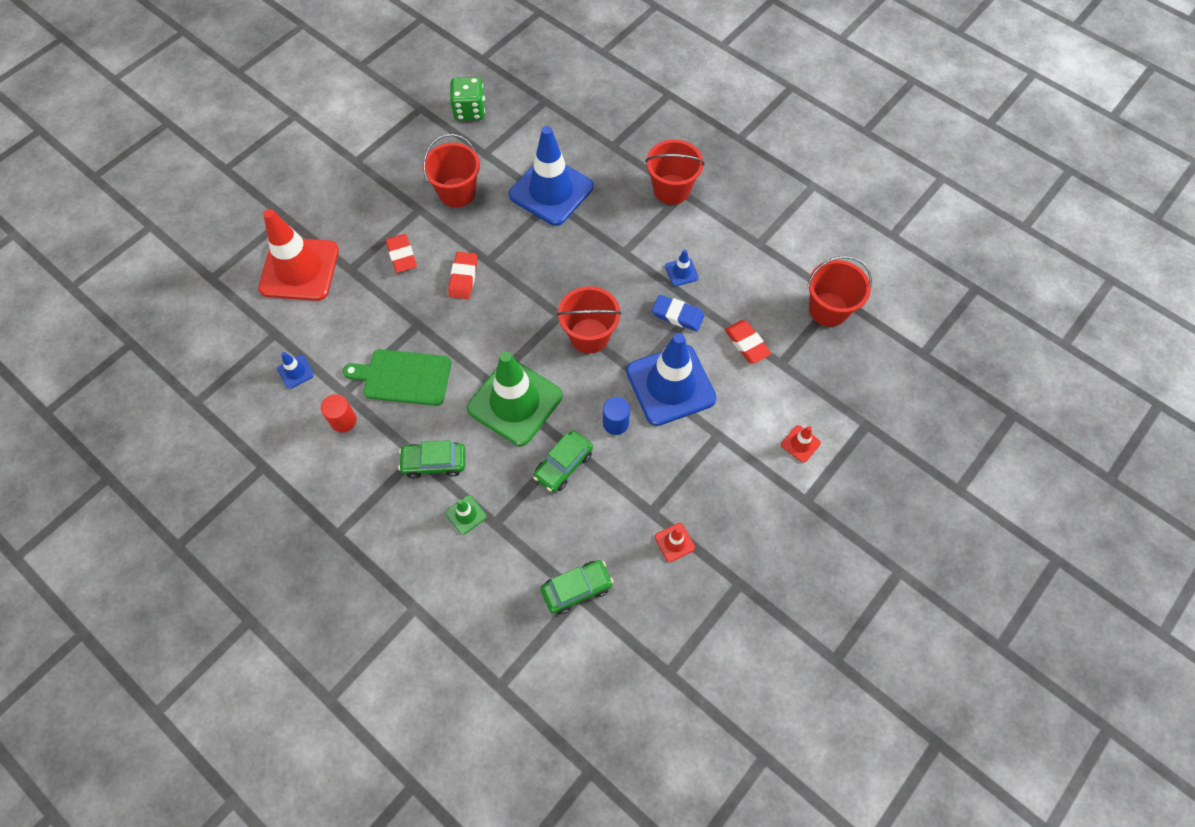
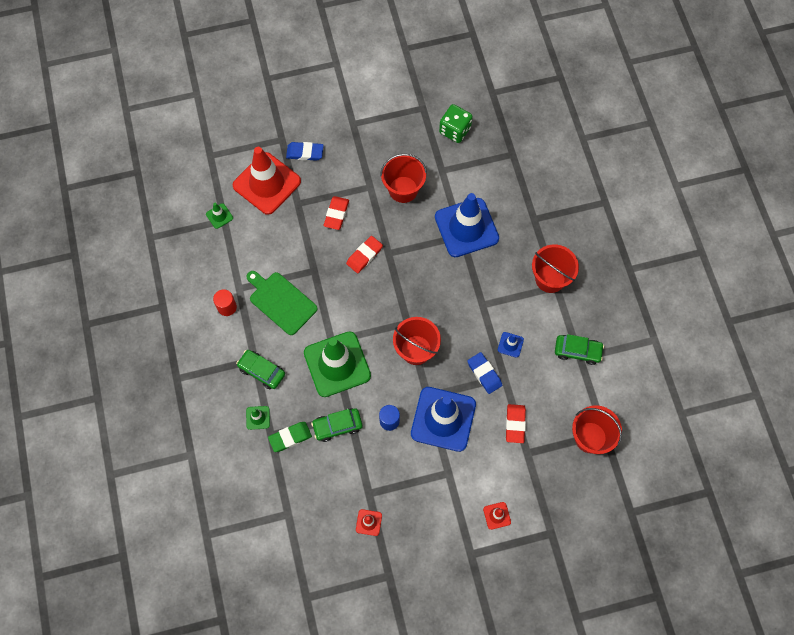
camera: 35 degrees right, 5 degrees up
blue traffic cone [277,352,314,389] -> none
green car [541,560,613,614] -> green car moved to [555,334,604,365]
none -> green traffic cone [206,203,233,229]
none -> green eraser [268,422,312,452]
none -> blue eraser [286,142,324,161]

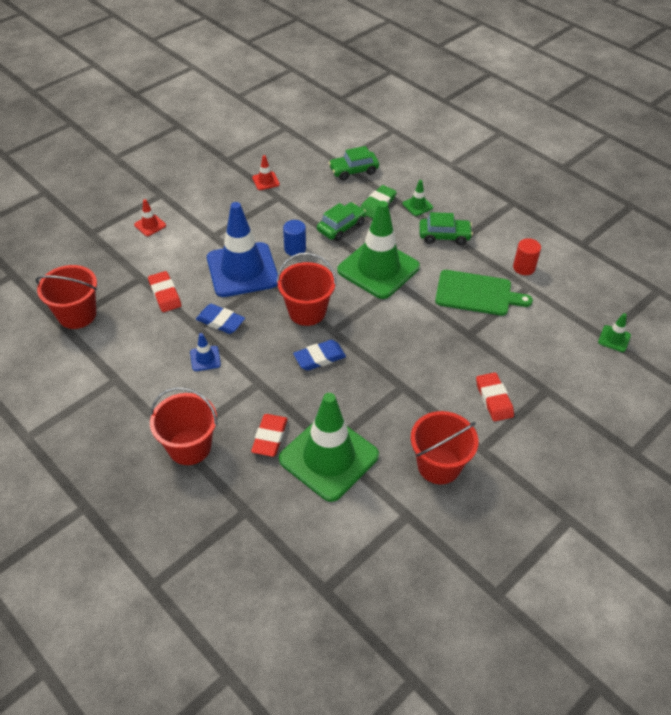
camera: 150 degrees right, 20 degrees down
red traffic cone [233,147,301,215] -> none
blue eraser [286,142,324,161] -> blue eraser moved to [293,340,346,371]
red eraser [346,236,383,273] -> red eraser moved to [251,414,288,457]
blue traffic cone [435,193,499,257] -> green traffic cone [279,393,379,502]
green dice [439,104,473,143] -> none
green car [555,334,604,365] -> green car moved to [329,146,379,180]

